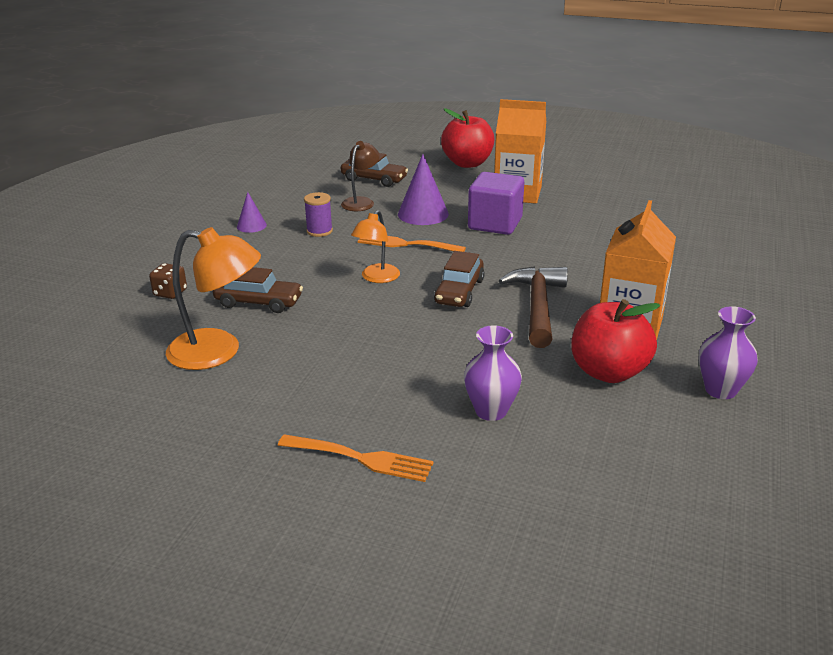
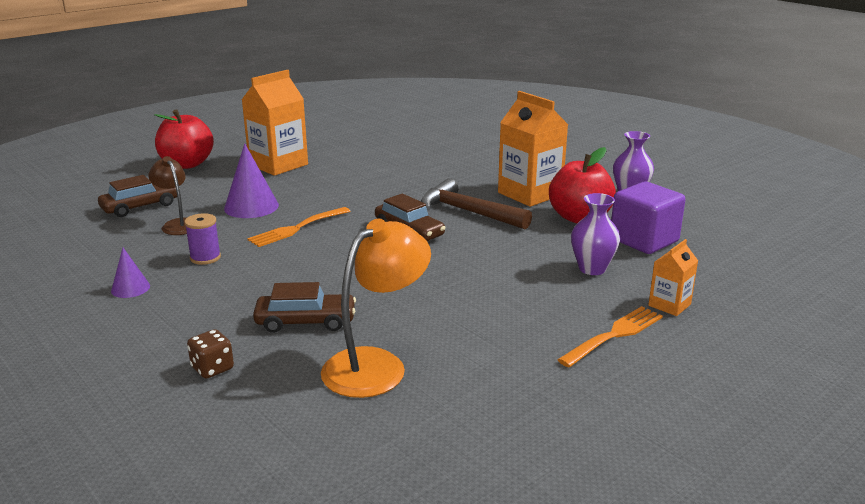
camera: 60 degrees left, 5 degrees down
brown car [213,267,303,313] -> brown car turned 45 degrees clockwise [253,282,356,333]
orange lamp [351,210,400,283] -> none
purple cube [468,172,524,235] -> purple cube moved to [611,182,686,254]
none -> orange carton [648,239,698,316]

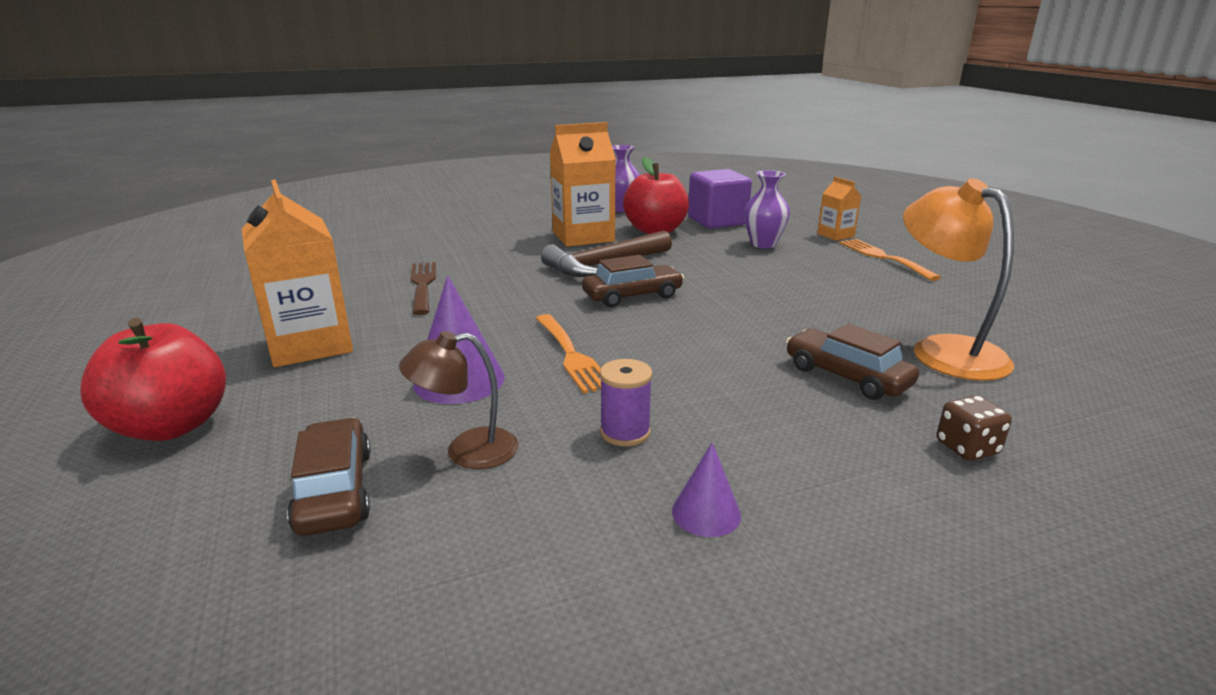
camera: 70 degrees left, 0 degrees up
brown car [253,282,356,333] -> brown car turned 60 degrees counterclockwise [786,323,919,400]
none -> brown fork [411,262,436,315]

